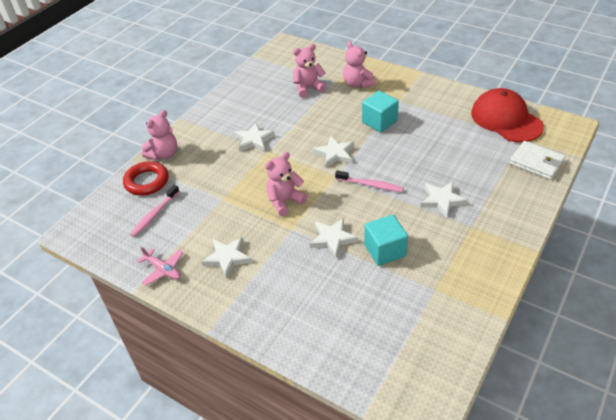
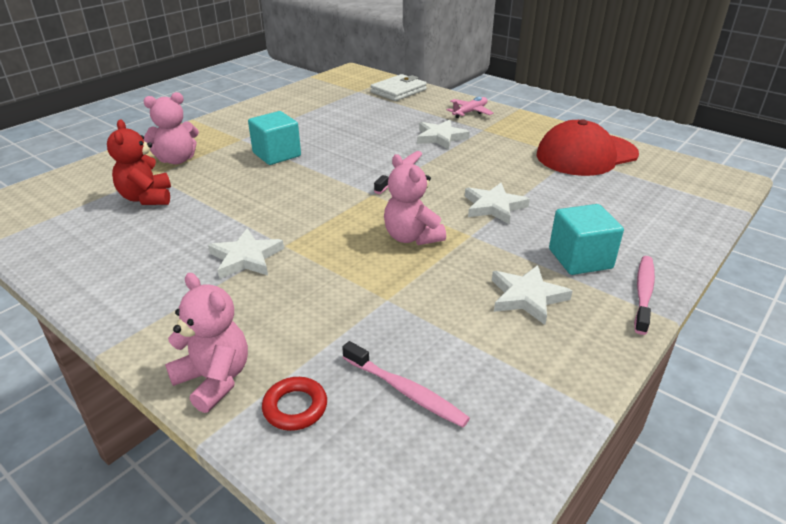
camera: 85 degrees left, 10 degrees down
red ring [123,161,169,195] -> red ring [262,377,327,431], size x0.62
pink plane [137,247,183,286] -> pink plane moved to [447,96,494,118]
pink teddy bear [293,44,327,98] -> red teddy bear [107,120,171,205]
white star [313,136,354,168] -> none
turquoise cube [364,215,408,266] -> turquoise cube moved to [549,204,624,275]
red cap [471,88,544,142] -> red cap moved to [537,119,639,176]
none -> pink toothbrush [634,256,655,335]

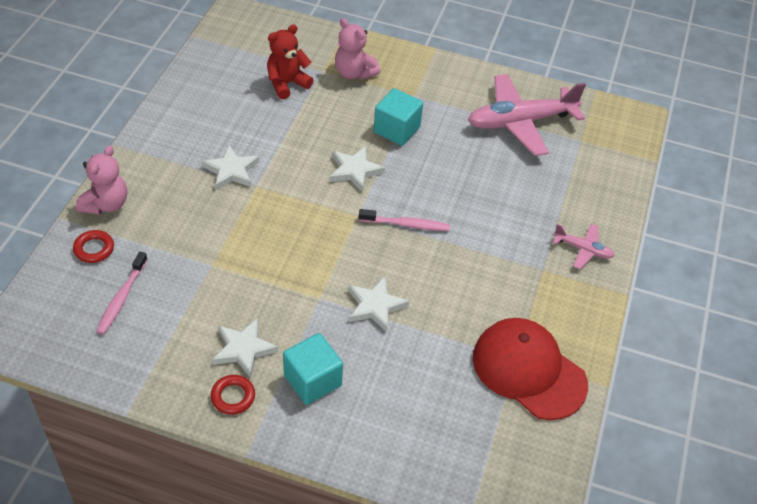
camera: 65 degrees right, 15 degrees up
white wallet [370,74,427,101] -> none
pink teddy bear [384,154,446,245] -> none
white star [417,120,470,150] -> white star moved to [330,146,385,193]
pink toothbrush [634,256,655,335] -> none
none -> red ring [211,375,255,415]
none -> pink plane [468,74,586,156]

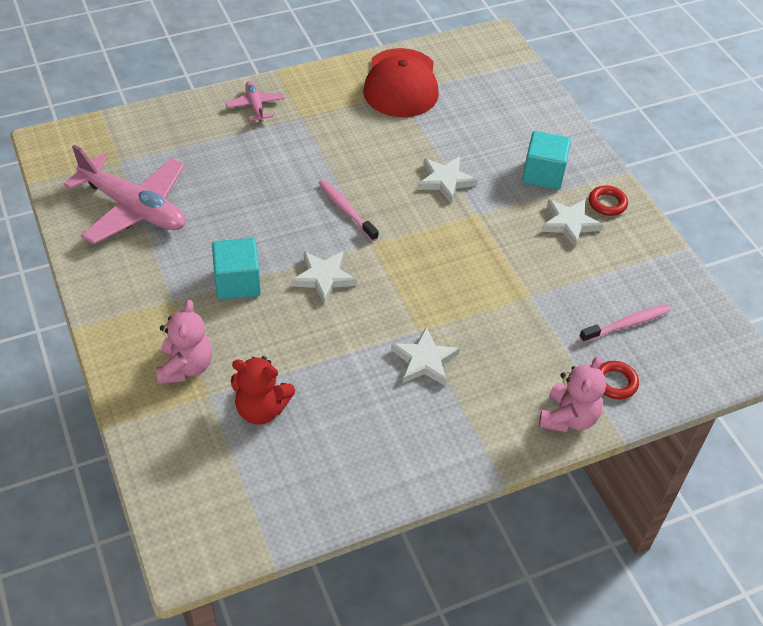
camera: 130 degrees left, 0 degrees up
pink teddy bear [76,145,127,215] -> pink teddy bear turned 135 degrees clockwise [539,356,606,432]

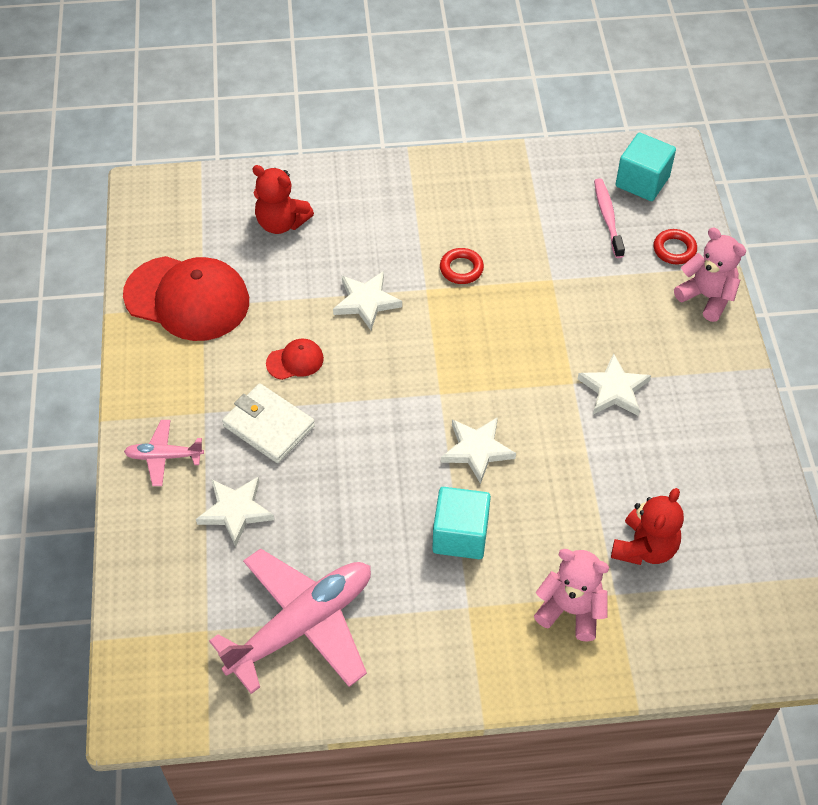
camera: 70 degrees left, 5 degrees up
pink toothbrush [319,179,379,242] -> none
turquoise cube [522,131,571,190] -> turquoise cube moved to [616,133,676,201]
white star [541,199,603,247] -> white star moved to [196,477,274,547]
red ring [589,186,628,216] -> red ring moved to [440,248,484,284]
none -> white wallet [222,383,315,463]
none -> red teddy bear [252,165,314,234]
none -> red cap [266,339,324,380]

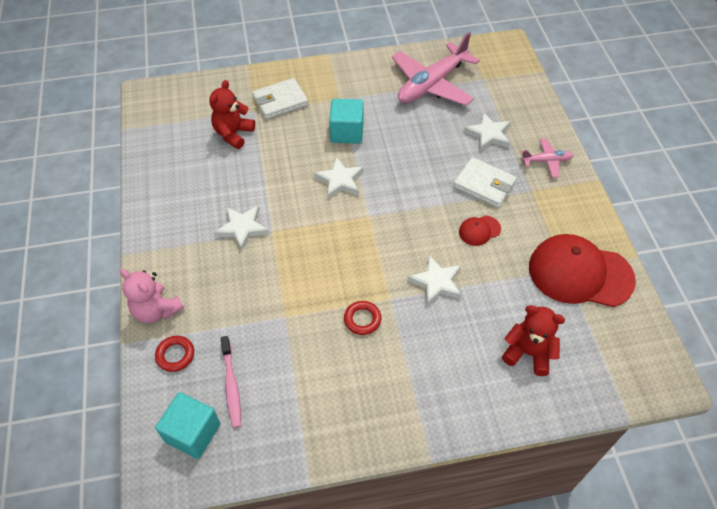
camera: 175 degrees right, 0 degrees up
pink teddy bear [534,549,609,642] -> white wallet [252,78,309,119]

